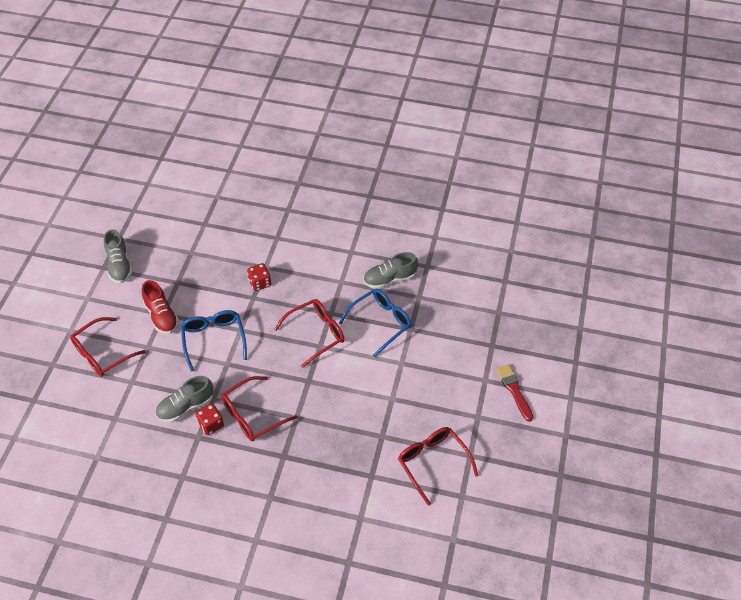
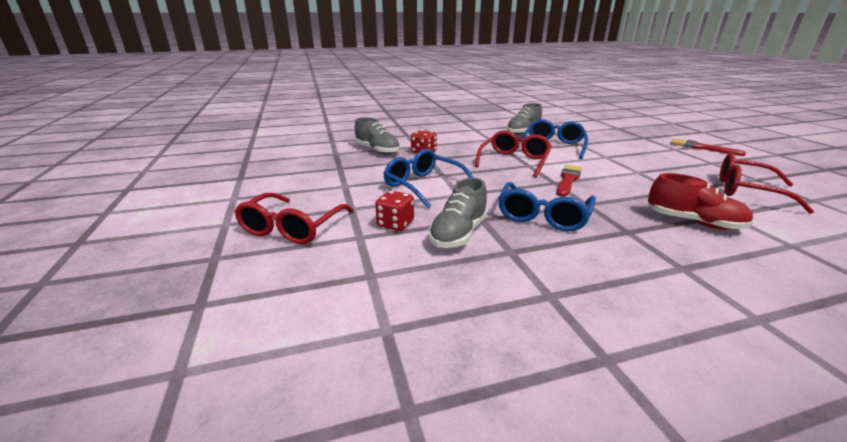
camera: 30 degrees left, 25 degrees down
grey shoe [104,229,132,283] -> grey shoe moved to [355,117,400,154]
red shoe [142,280,179,334] -> red shoe moved to [648,173,753,230]
red dice [195,403,224,435] -> red dice moved to [375,190,414,231]
red glasses [221,376,297,441] -> blue glasses [498,182,596,231]
none -> red brush [556,165,582,197]

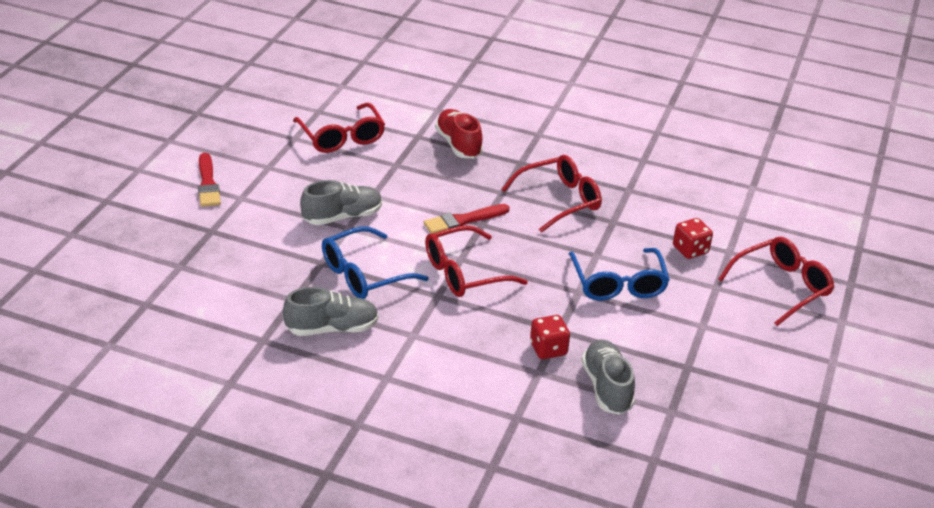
camera: 145 degrees left, 10 degrees up
grey shoe [429,178,487,248] -> grey shoe moved to [300,180,382,225]
blue glasses [498,182,596,231] -> red glasses [501,155,602,233]

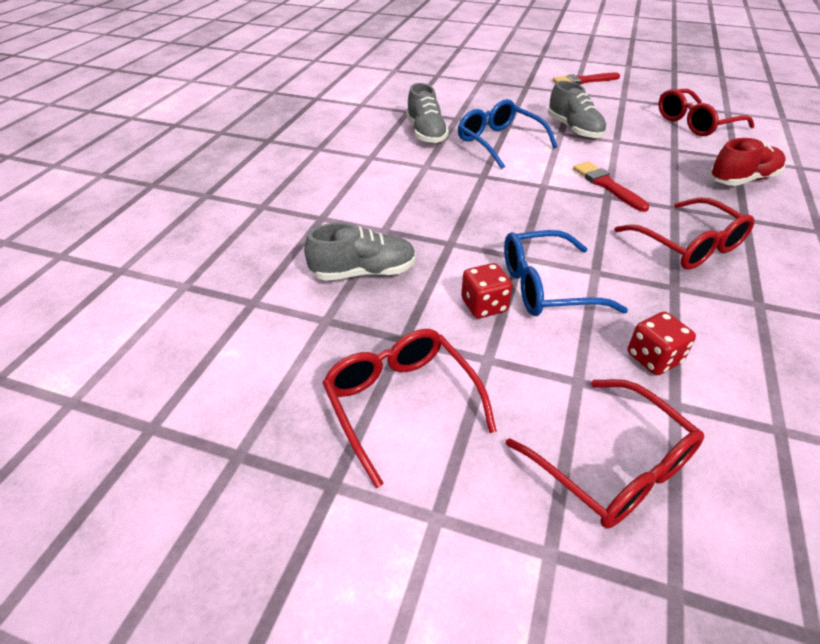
camera: 90 degrees right, 5 degrees up
red glasses [425,225,528,297] -> red glasses moved to [322,329,497,488]
red dice [530,315,570,359] -> red dice moved to [461,263,513,318]

